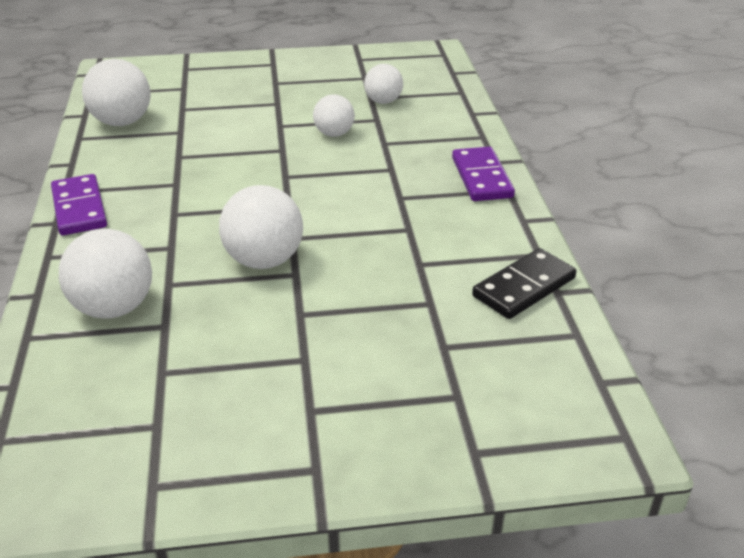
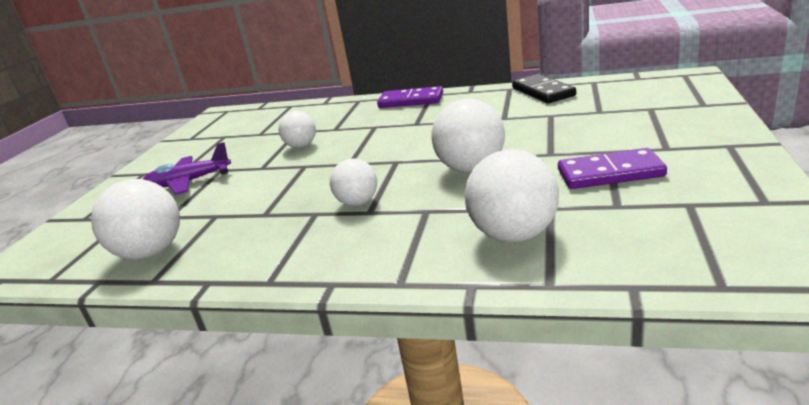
camera: 65 degrees left, 10 degrees down
purple domino [51,174,107,235] -> purple domino moved to [558,148,667,189]
white ball [364,64,403,104] -> white ball moved to [330,159,377,206]
none -> purple plane [143,142,231,195]

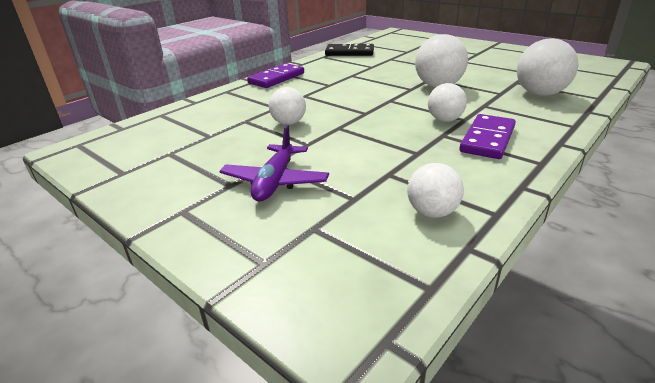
camera: 65 degrees left, 5 degrees up
white ball [91,179,180,260] -> white ball [407,163,464,218], size x0.62
purple domino [558,148,667,189] -> purple domino moved to [459,114,516,159]

